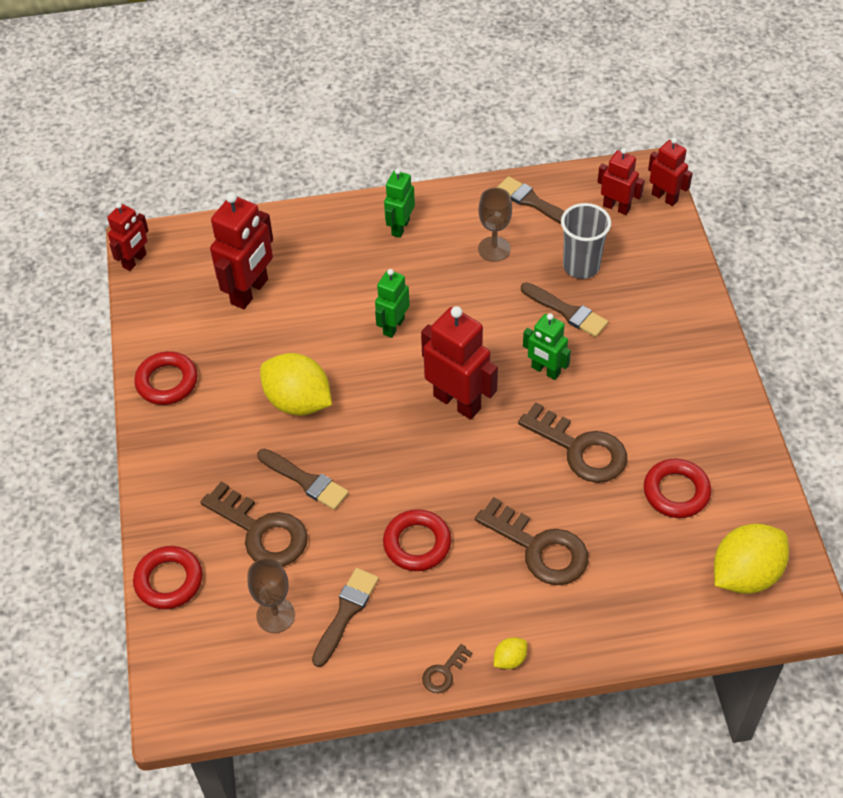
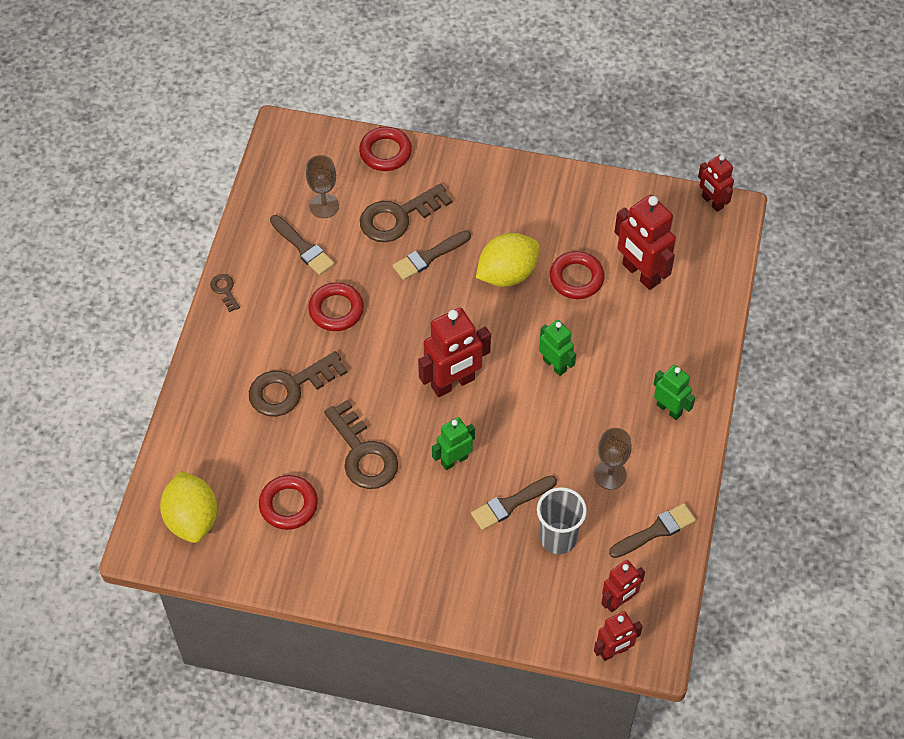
camera: 110 degrees right, 5 degrees up
red ring [134,351,197,405] -> red ring moved to [550,251,604,299]
yellow lemon [494,637,527,669] -> none
brown key [518,402,627,483] -> brown key turned 90 degrees counterclockwise [324,400,398,489]

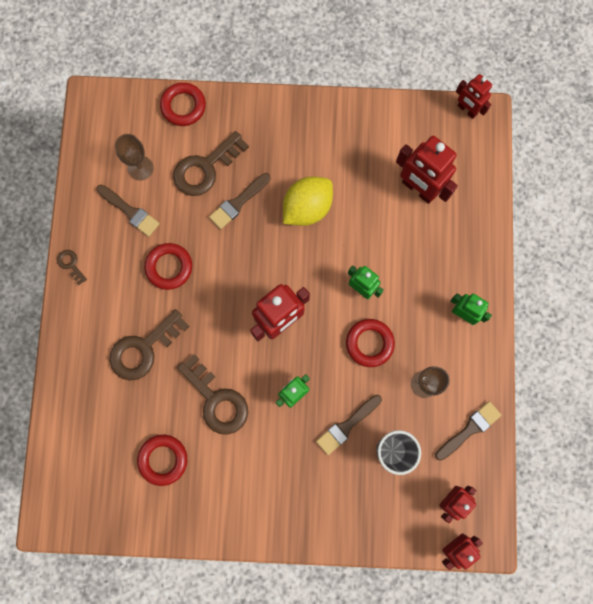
camera: 10 degrees left, 20 degrees up
yellow lemon [160,471,217,543] -> none
red ring [550,251,604,299] -> red ring moved to [346,319,395,367]

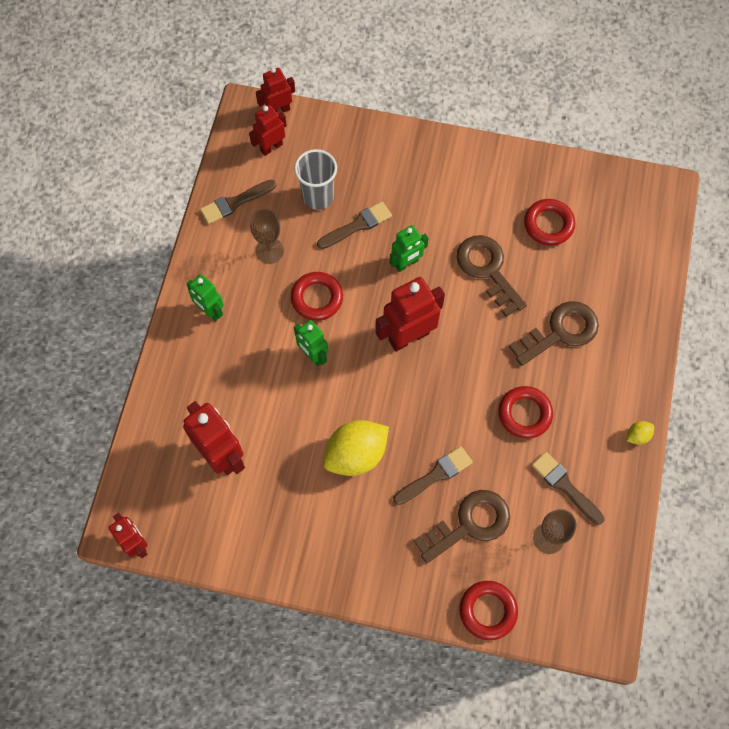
camera: 170 degrees left, 10 degrees down
brown key [57,250,87,285] -> yellow lemon [627,421,654,445]

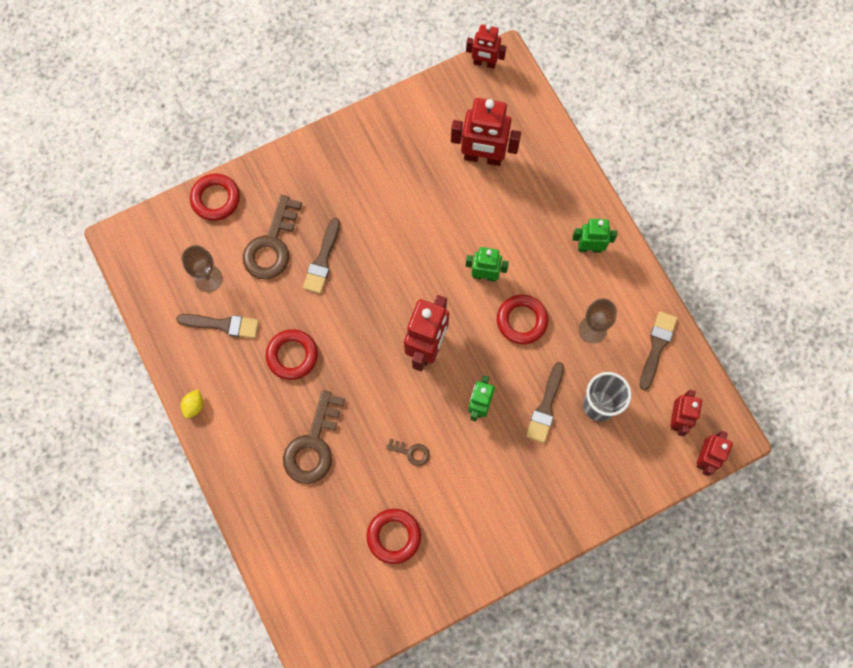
camera: 140 degrees right, 5 degrees up
yellow lemon [323,420,389,476] -> none
brown key [456,235,527,317] -> brown key [386,438,430,466], size x0.46

